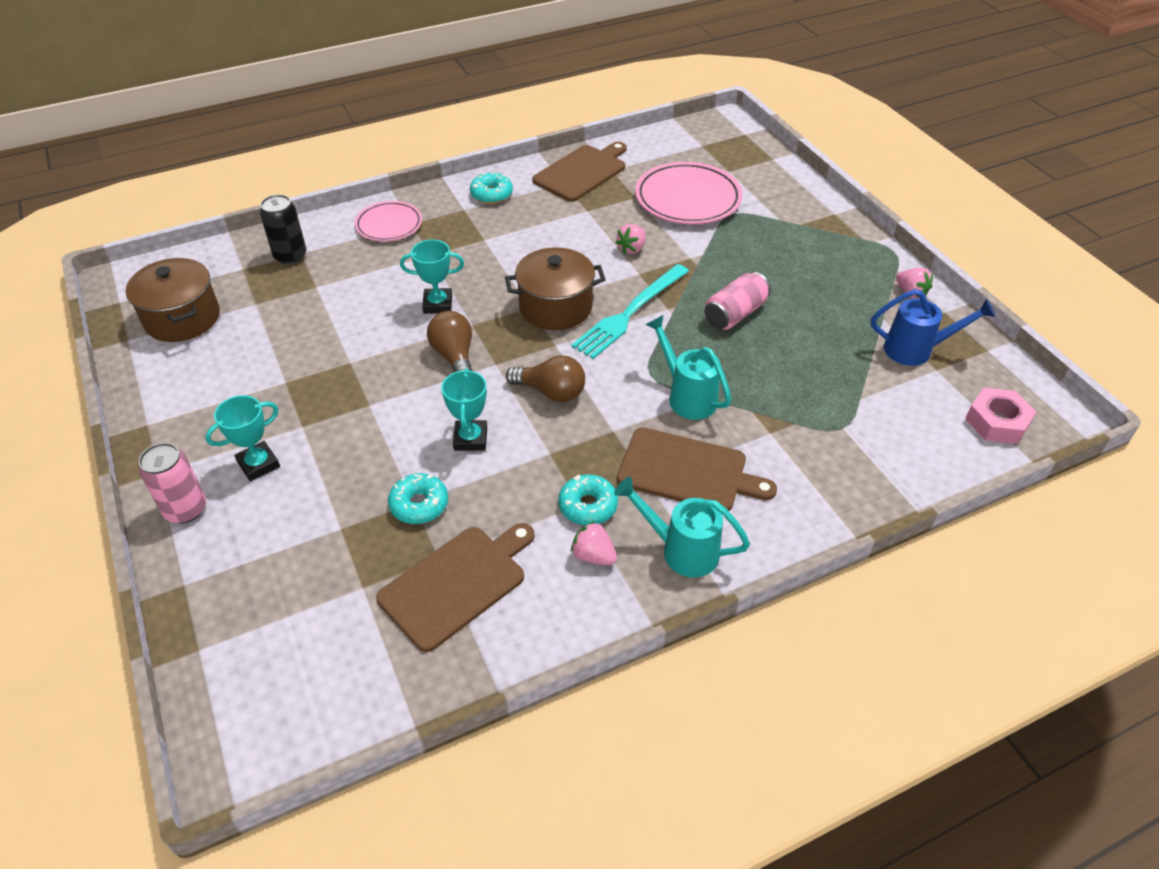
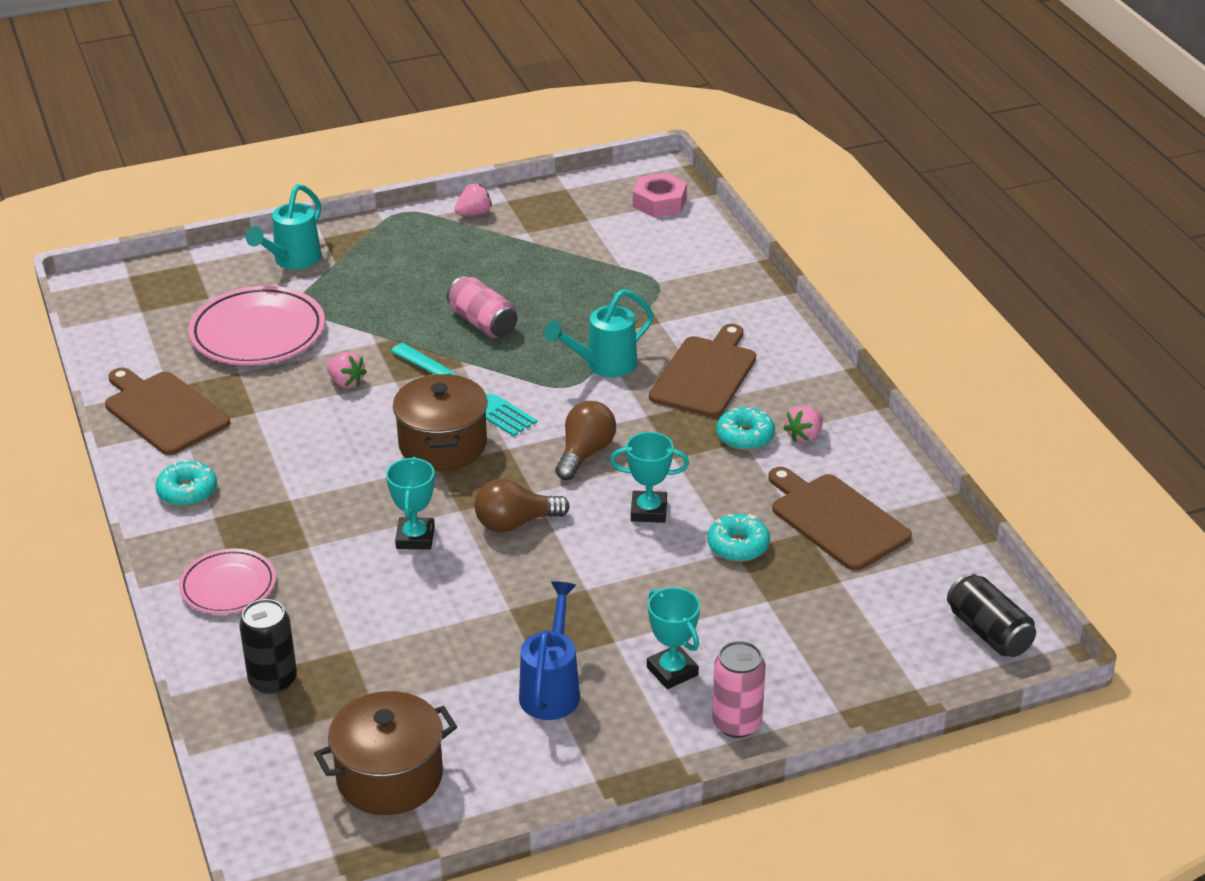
camera: 85 degrees left, 10 degrees down
turquoise watering can [614,477,750,578] -> turquoise watering can moved to [246,184,321,270]
blue watering can [871,289,995,366] -> blue watering can moved to [519,581,580,720]
none -> black can [947,573,1036,657]

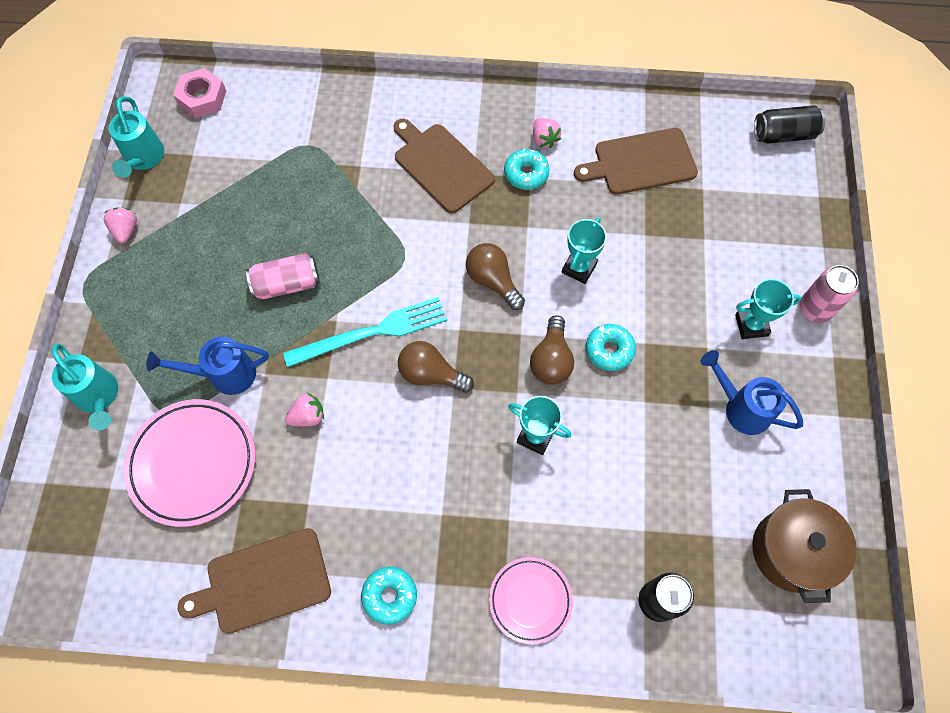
camera: 65 degrees left, 30 degrees up
brown pot [393,374,488,471] -> brown light bulb [398,341,474,393]
turquoise watering can [544,289,654,377] -> turquoise watering can moved to [109,96,165,178]
turquoise donut [708,514,770,562] -> turquoise donut moved to [586,324,636,371]
none -> blue watering can [147,337,269,395]

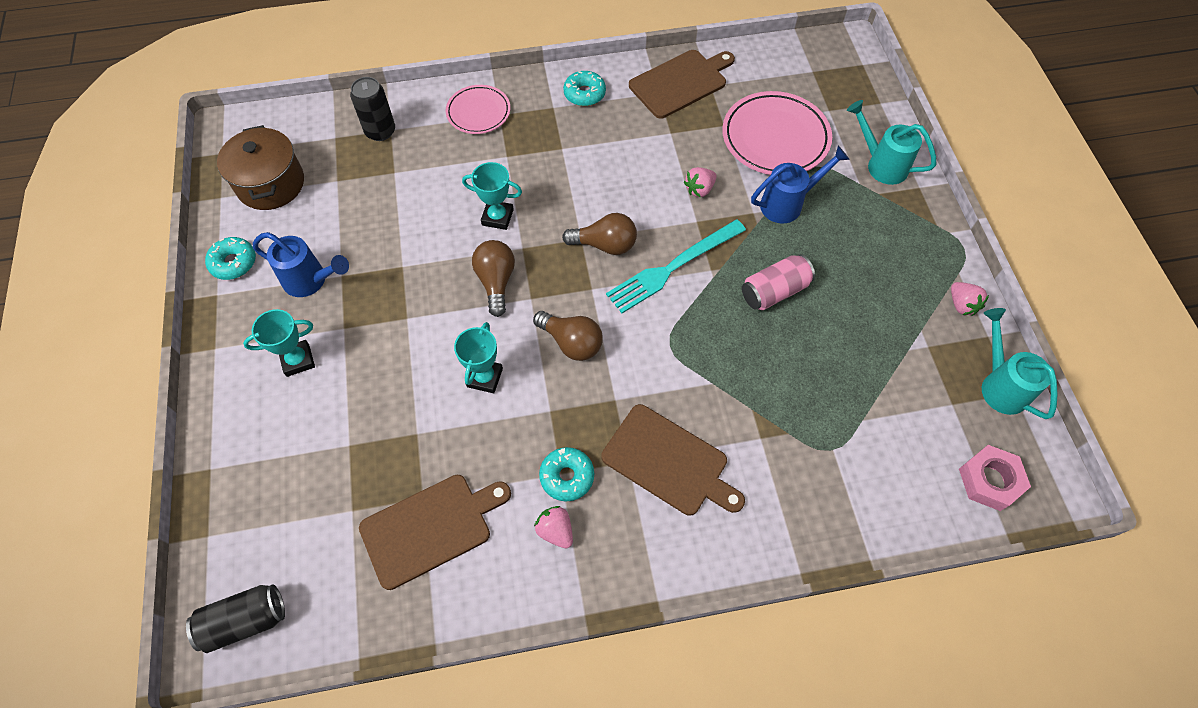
camera: 165 degrees right, 5 degrees down
turquoise donut [586,324,636,371] -> turquoise donut moved to [205,237,256,280]
pink can [799,265,859,323] -> none

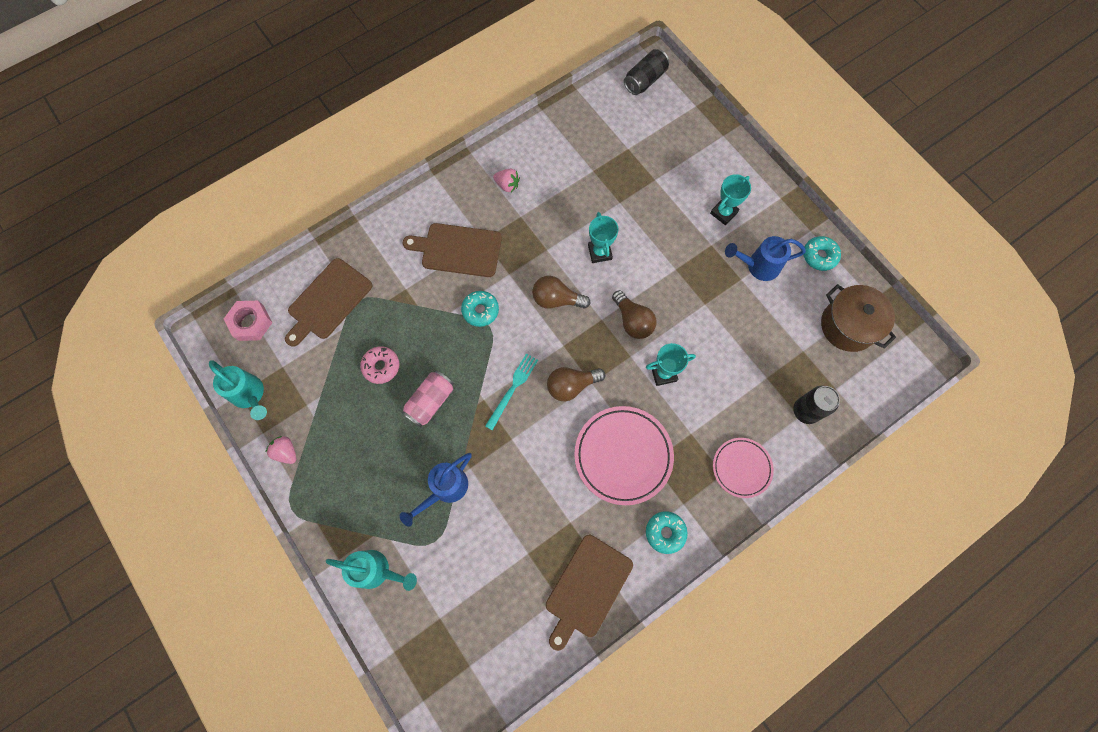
camera: 155 degrees right, 10 degrees up
brown cutting board [359,475,511,590] -> brown cutting board moved to [285,258,373,347]
turquoise donut [539,447,594,501] -> turquoise donut moved to [461,291,499,327]
turquoise fork [606,219,746,313] -> turquoise fork [485,354,538,430], size x0.66
pink strawberry [684,167,717,198] -> none
pink plate [722,91,832,175] -> pink plate moved to [574,406,674,505]
none -> pink donut [360,346,399,384]

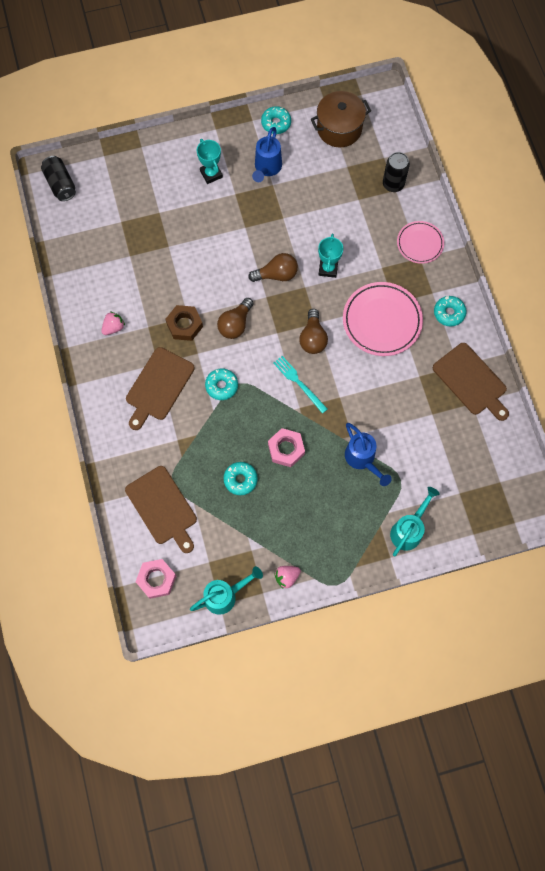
camera: 70 degrees left, 0 degrees up
pink donut [360,346,399,384] -> turquoise donut [223,462,258,495]
pink can [402,370,454,427] -> pink nut [268,428,305,467]
turquoise trophy [588,212,619,263] -> none
none -> brown nut [165,305,203,341]

